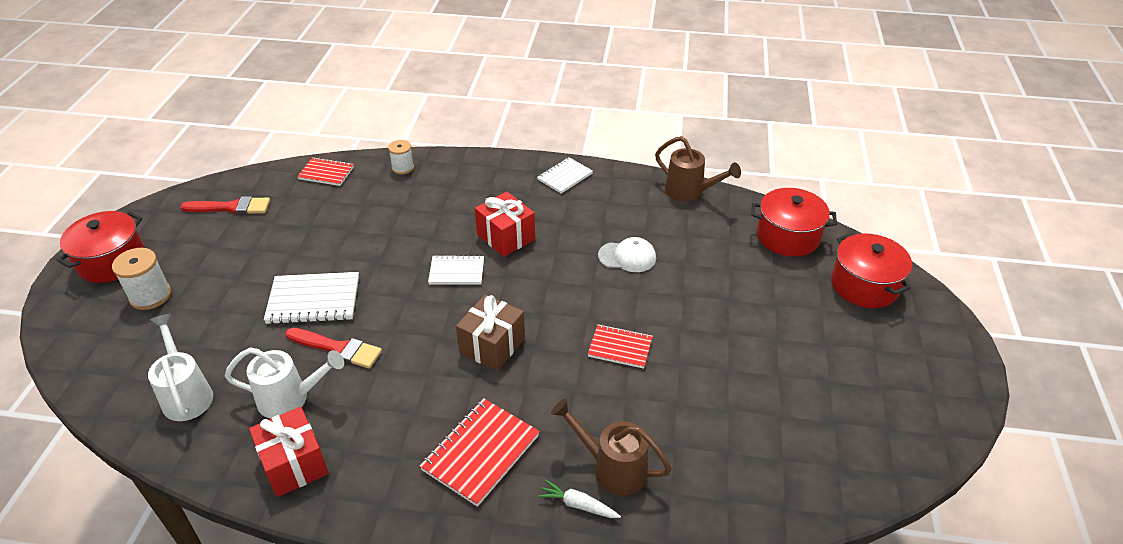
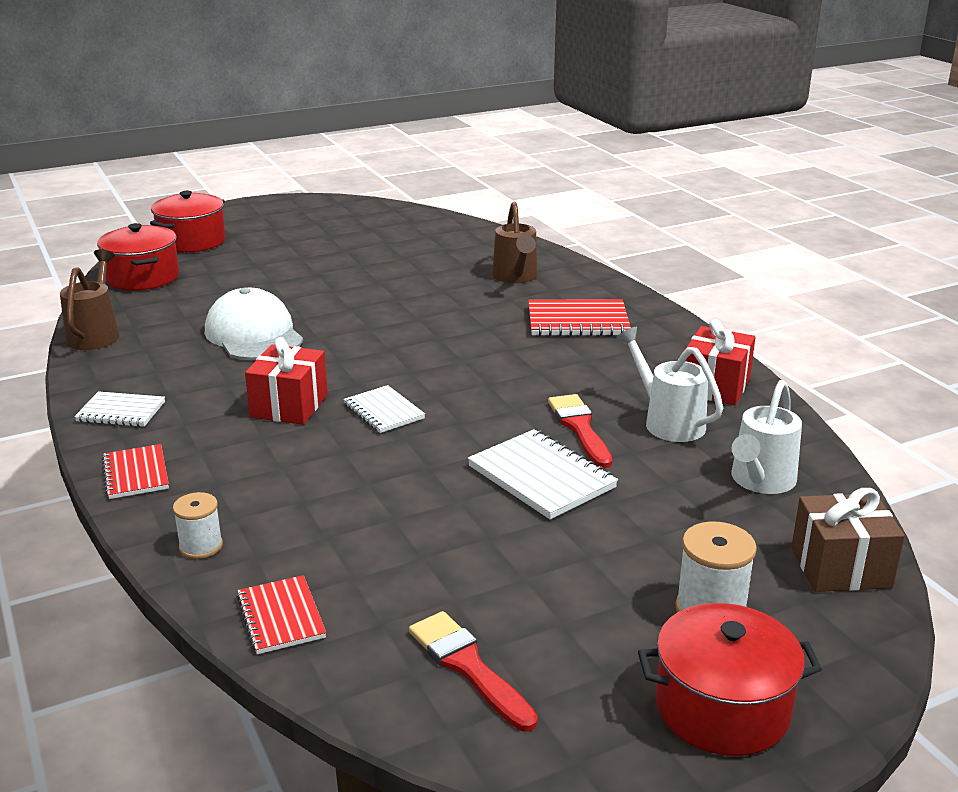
camera: 125 degrees left, 15 degrees down
brown gift [456,294,525,371] -> brown gift moved to [791,488,905,592]
white carrot [537,479,621,518] -> none
red notebook [588,324,653,369] -> red notebook moved to [102,444,169,499]
white cap [598,237,656,272] -> white cap [205,288,303,360], size x1.67

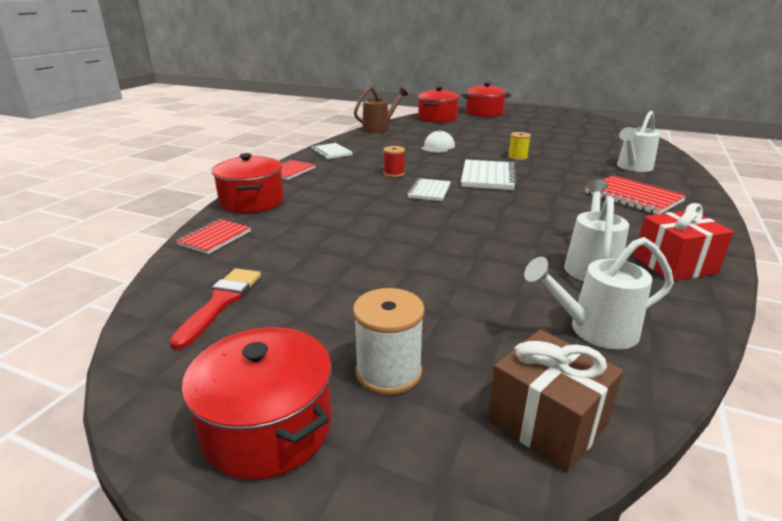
camera: 50 degrees right, 0 degrees up
white spool [173,492,223,559] -> red pot [211,153,284,213]
white cap [205,288,303,360] -> white cap [421,130,455,153], size x0.60
red gift [245,337,328,425] -> red spool [383,146,405,177]
white notebook [468,429,618,519] -> white notebook moved to [461,160,517,190]
brown watering can [492,202,538,283] -> white watering can [617,111,660,172]
red brush [548,394,613,468] -> none
none -> yellow spool [508,132,531,160]

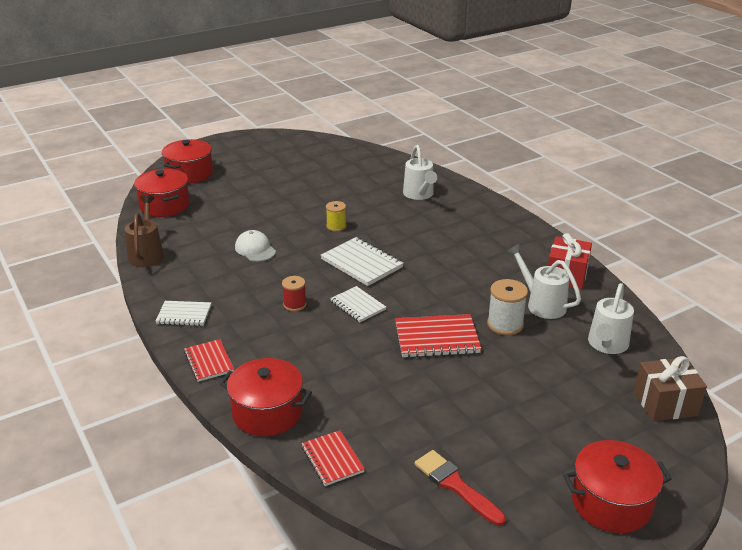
camera: 55 degrees left, 5 degrees up
white spool [353,288,425,395] -> white spool moved to [487,279,528,335]
red notebook [585,175,687,214] -> red notebook moved to [395,314,481,358]

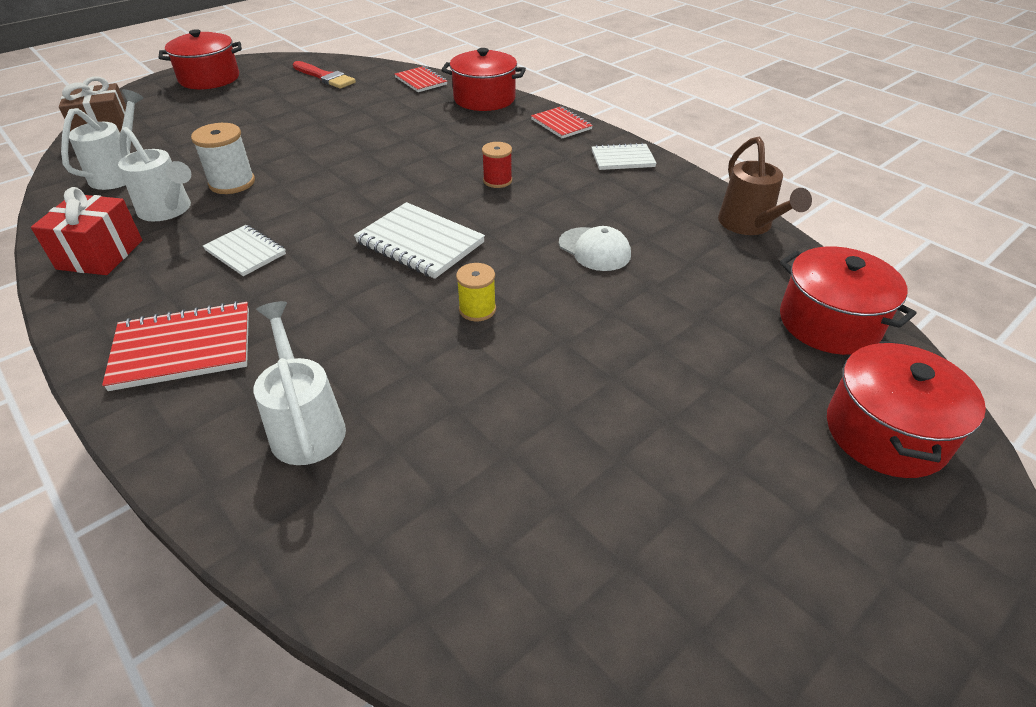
camera: 170 degrees right, 10 degrees up
white notebook [330,286,386,322] -> white notebook moved to [203,225,286,276]
red notebook [395,314,481,358] -> red notebook moved to [102,301,249,391]

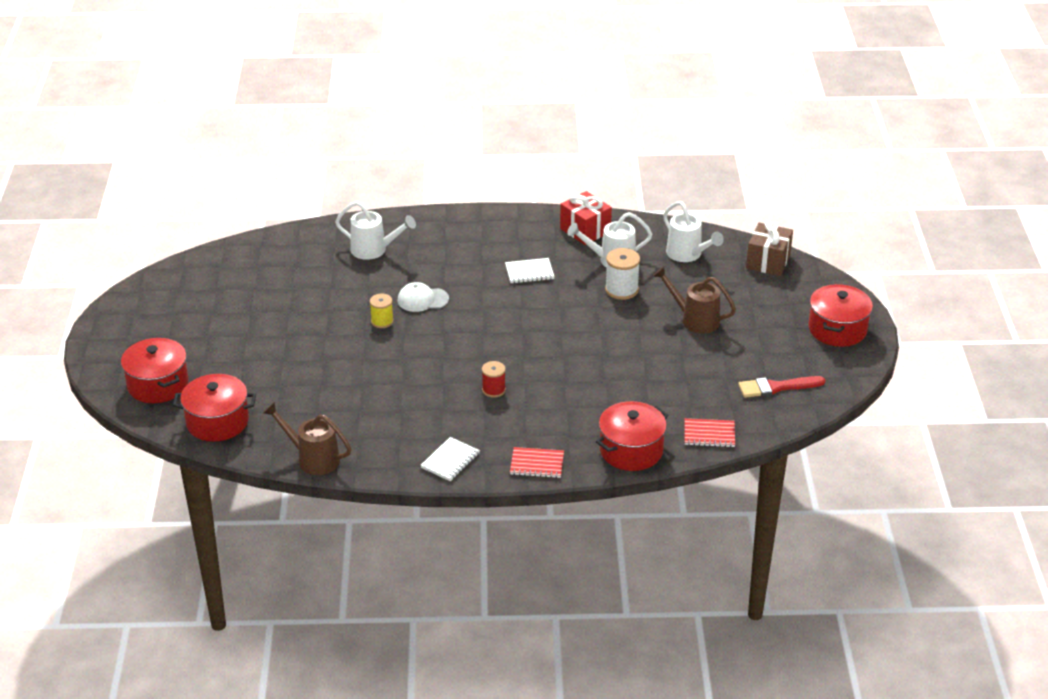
camera: 130 degrees right, 5 degrees down
red notebook [102,301,249,391] -> none
white notebook [354,202,485,279] -> none
white cap [559,226,631,271] -> white cap moved to [397,282,449,312]
none -> brown watering can [653,266,736,334]

